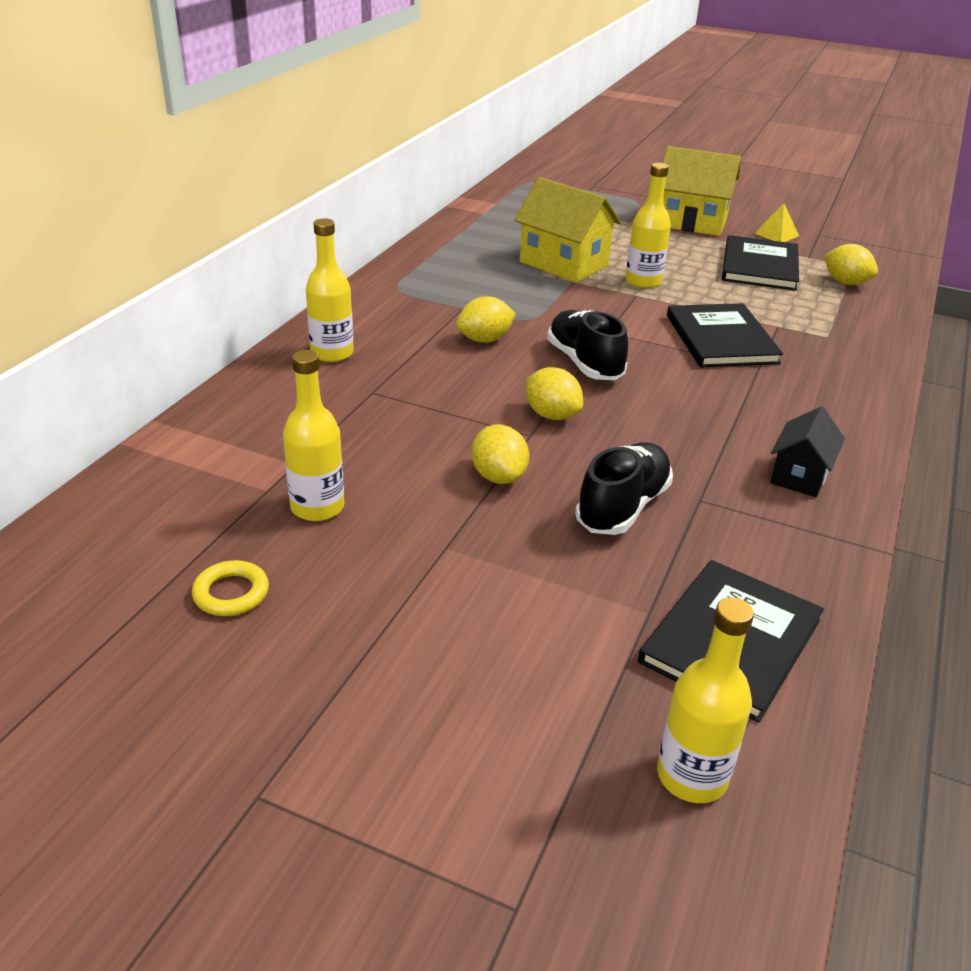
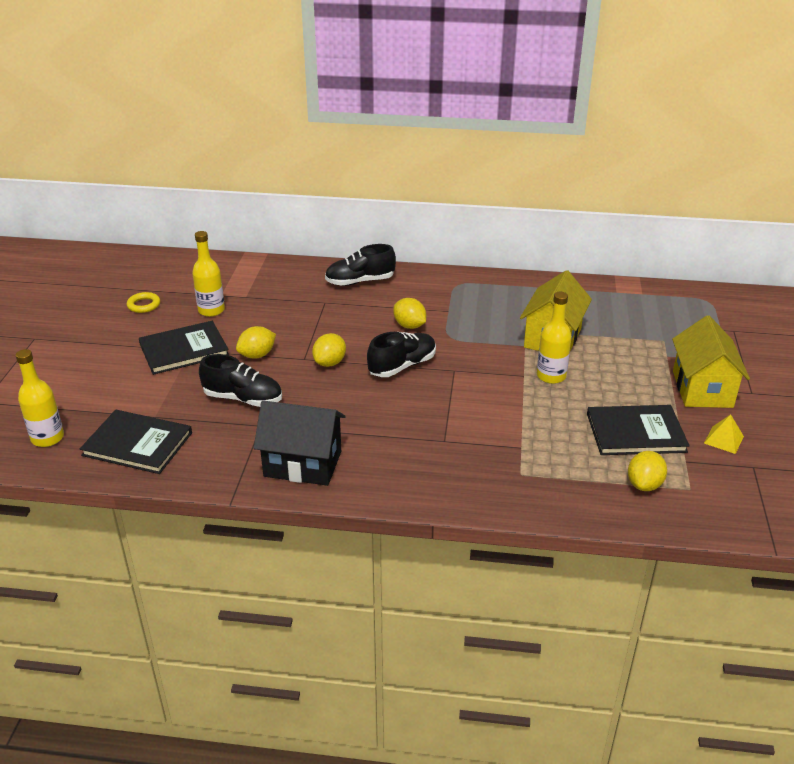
camera: 75 degrees right, 0 degrees up
yellow bottle [306,218,354,362] -> black shoe [325,244,396,286]
black book [667,303,783,367] -> black book moved to [139,321,229,375]
black house [770,407,845,497] -> black house [254,401,346,486], size x1.71

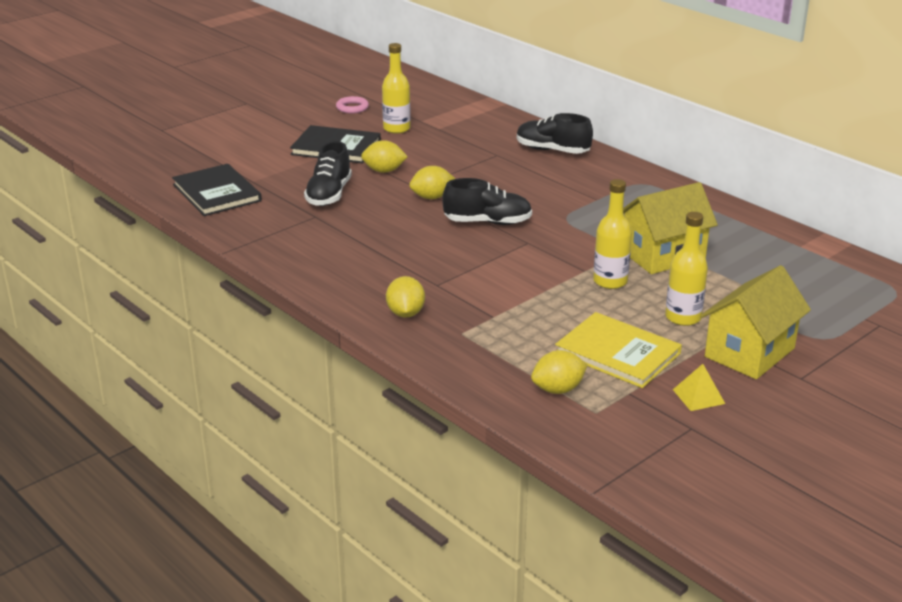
camera: 40 degrees right, 5 degrees down
yellow bottle [16,349,64,447] -> yellow bottle moved to [665,212,708,326]
yellow ring [127,292,160,313] -> pink ring [336,96,369,113]
black shoe [199,354,282,407] -> black shoe turned 45 degrees clockwise [304,141,352,206]
black house [254,401,346,486] -> none
yellow lemon [393,298,426,329] -> yellow lemon moved to [386,276,425,318]
black book [587,405,690,455] -> yellow book [555,312,682,388]

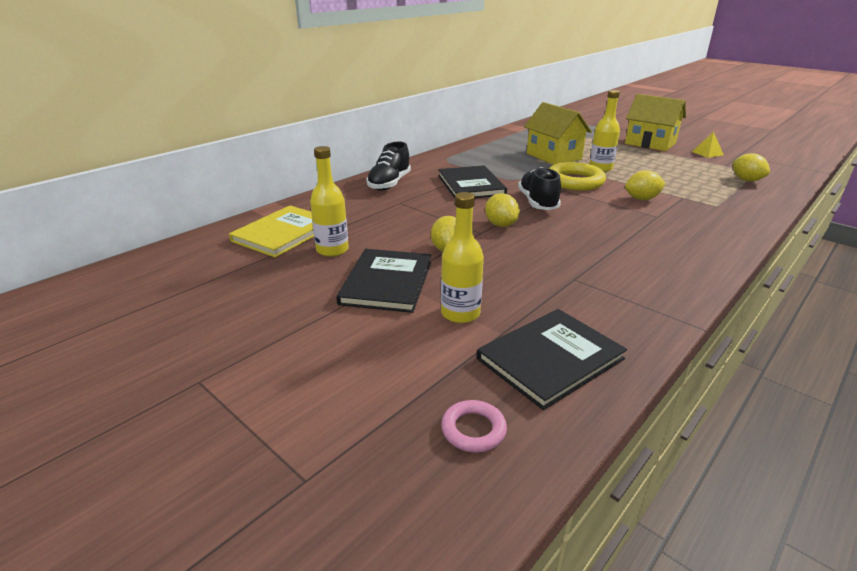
camera: 95 degrees left, 0 degrees up
black shoe [304,141,352,206] -> none
pink ring [336,96,369,113] -> pink ring moved to [441,400,507,453]
yellow lemon [386,276,425,318] -> yellow lemon moved to [625,170,666,200]
yellow book [555,312,682,388] -> yellow book moved to [229,205,314,258]
yellow bottle [665,212,708,326] -> yellow bottle moved to [441,192,484,323]
none -> black book [438,165,507,198]
none -> yellow ring [549,162,606,191]

